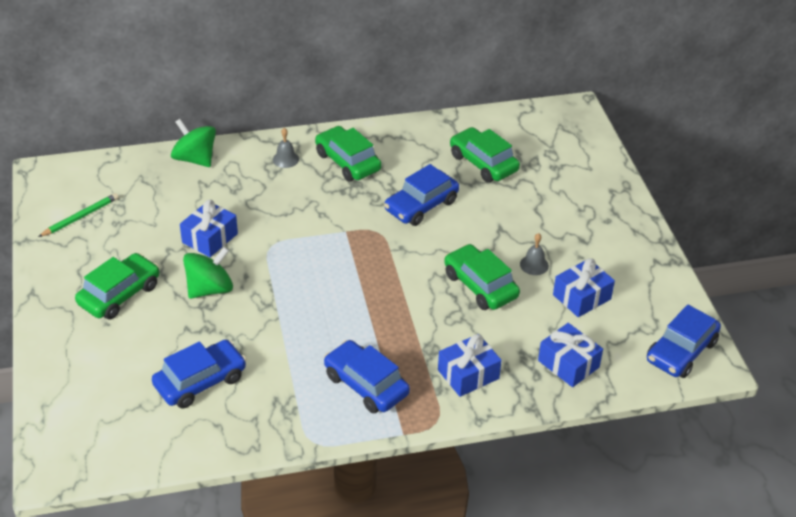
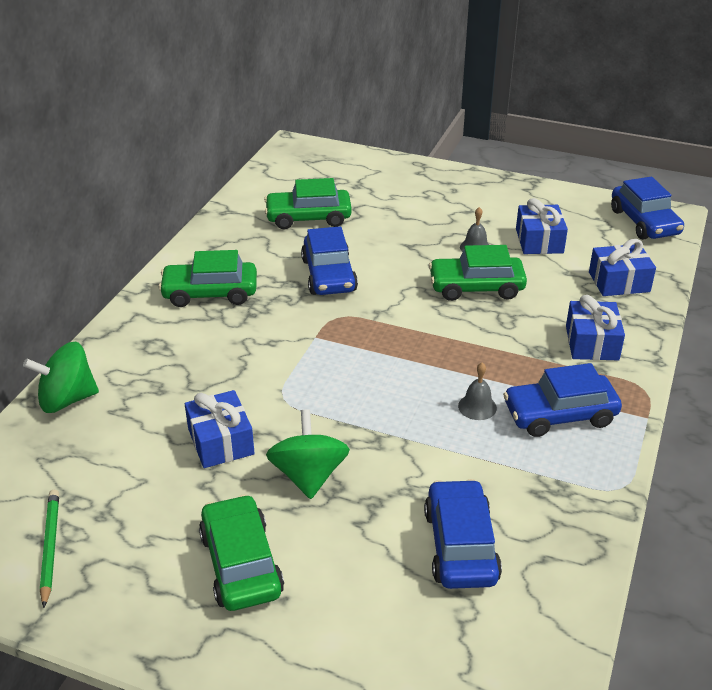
camera: 55 degrees left, 5 degrees down
grey bell [273,128,299,168] -> grey bell moved to [458,363,497,420]

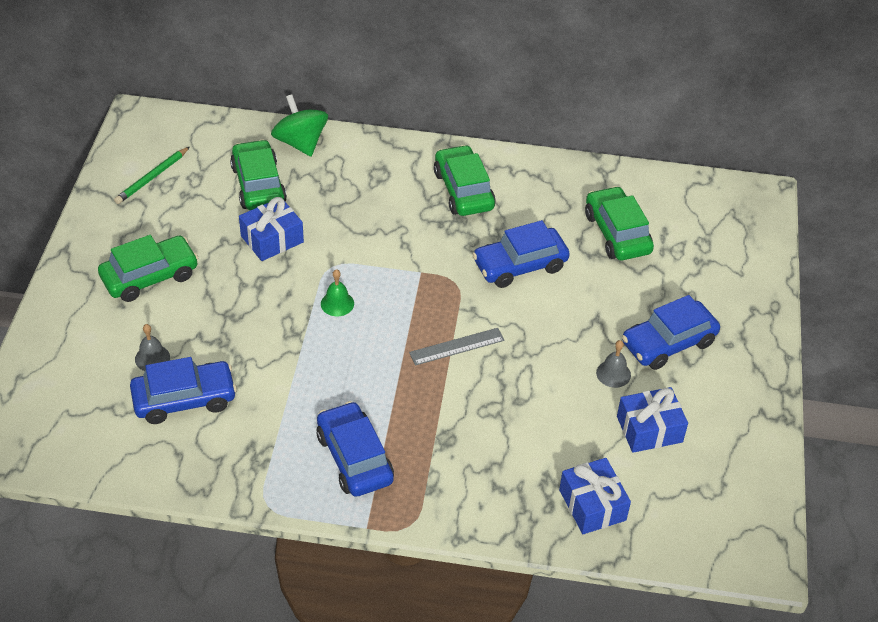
camera: 75 degrees right, 10 degrees up
green pencil [40,490,59,608] -> green pencil turned 150 degrees clockwise [114,147,189,204]
green spinning top [266,409,350,499] -> none
green car [429,245,527,301] -> green car moved to [230,139,287,210]
grey bell [458,363,497,420] -> grey bell moved to [135,324,170,371]
blue gift [566,295,625,360] -> none
blue car [611,177,684,240] -> blue car moved to [622,295,720,370]
none -> green bell [321,269,354,316]
none -> grey ruler [409,328,505,366]

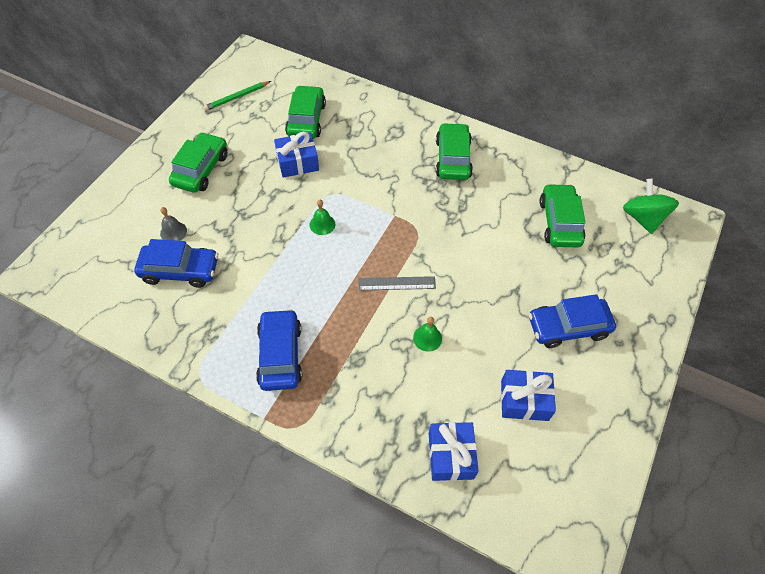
camera: 20 degrees right, 10 degrees up
green car [98,235,198,302] -> green car turned 60 degrees counterclockwise [169,132,227,193]
green spinning top [271,94,328,156] -> green spinning top moved to [623,178,679,234]
blue car [472,220,570,288] -> none
grey bell [596,340,631,388] -> none
none -> green bell [413,317,442,352]

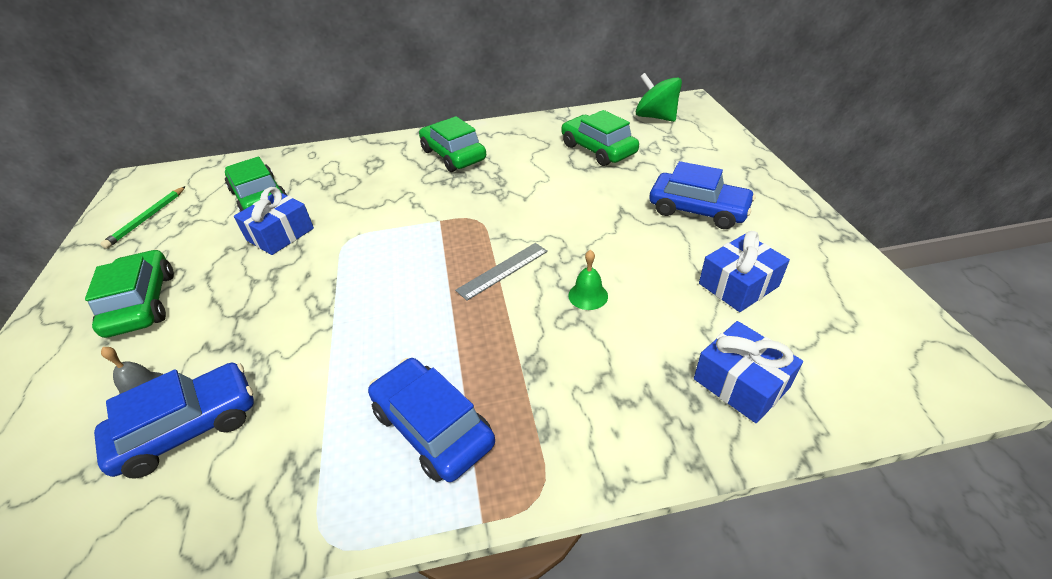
camera: 35 degrees left, 15 degrees down
green bell [309,200,335,235] -> none
blue car [529,294,616,348] -> blue car turned 105 degrees counterclockwise [649,161,756,229]

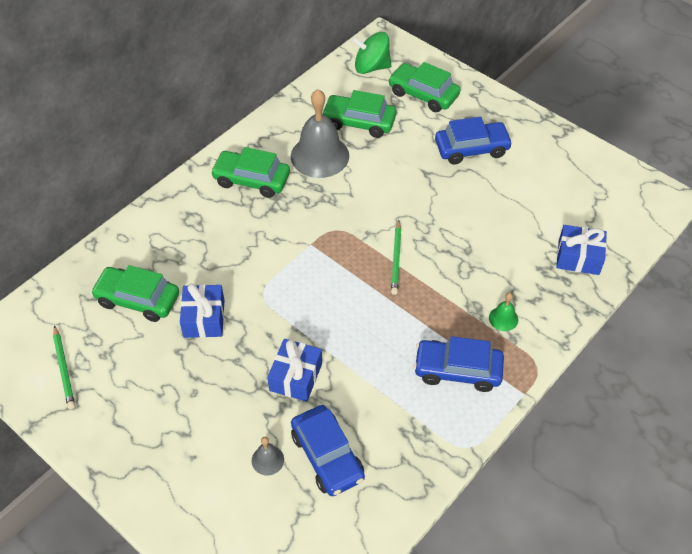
camera: 40 degrees left, 10 degrees up
green car [85,249,174,338] -> green car moved to [388,62,461,112]
blue car [94,363,254,479] -> blue car turned 135 degrees clockwise [291,405,365,496]
grey ruler [455,243,548,301] -> green pencil [391,220,401,295]
green bell [568,250,608,310] -> green bell moved to [489,293,518,331]
blue gift [699,231,790,312] -> blue gift moved to [268,339,322,402]
none -> grey bell [291,89,349,178]

